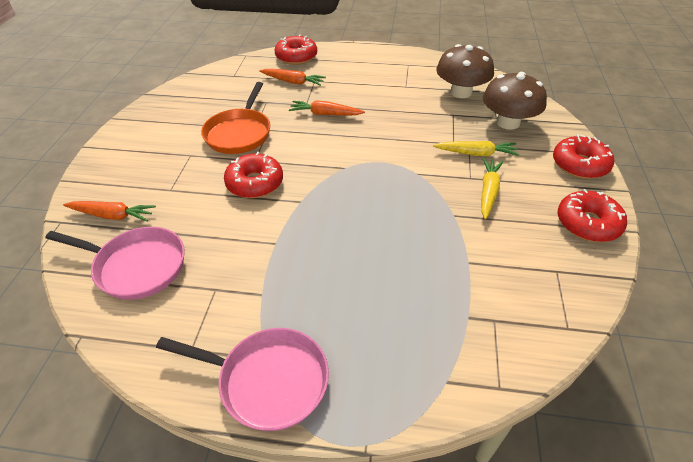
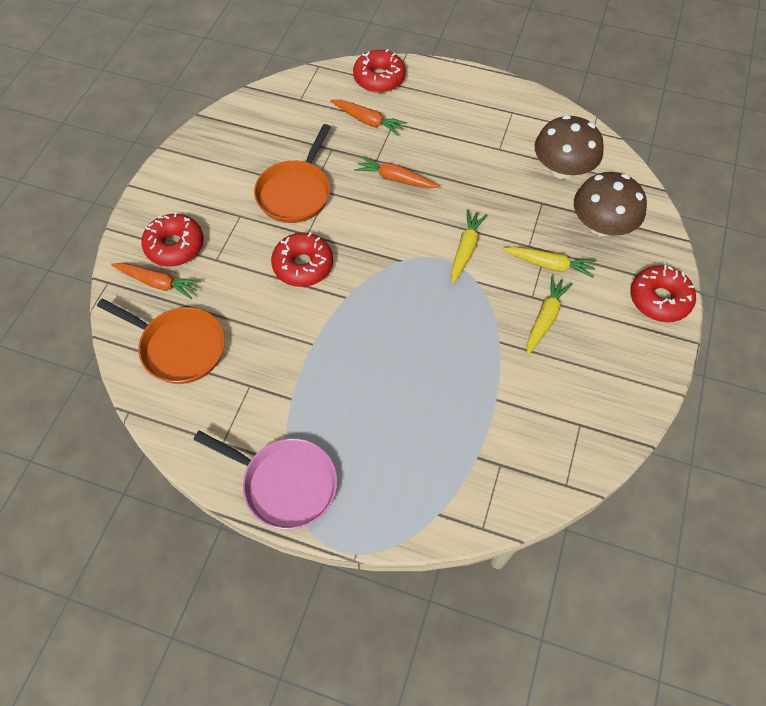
camera: 10 degrees right, 15 degrees up
pink pan [46,227,185,300] -> orange pan [97,299,225,384]
red donut [558,189,627,242] -> red donut moved to [142,213,204,267]
none -> yellow carrot [451,209,487,284]

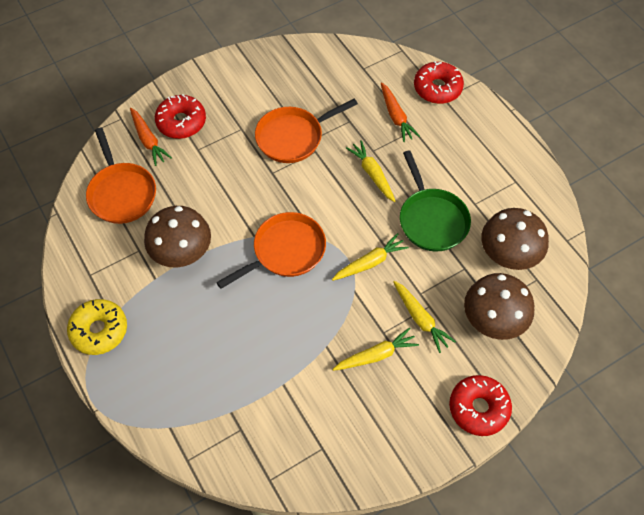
camera: 40 degrees right, 0 degrees up
pink pan [193,431,337,530] -> yellow donut [67,299,127,355]
red donut [271,232,333,287] -> none
orange carrot [354,156,440,188] -> yellow carrot [346,140,396,202]
none -> brown mushroom [144,206,211,268]
none -> orange pan [216,212,326,289]
none -> green pan [400,150,471,252]

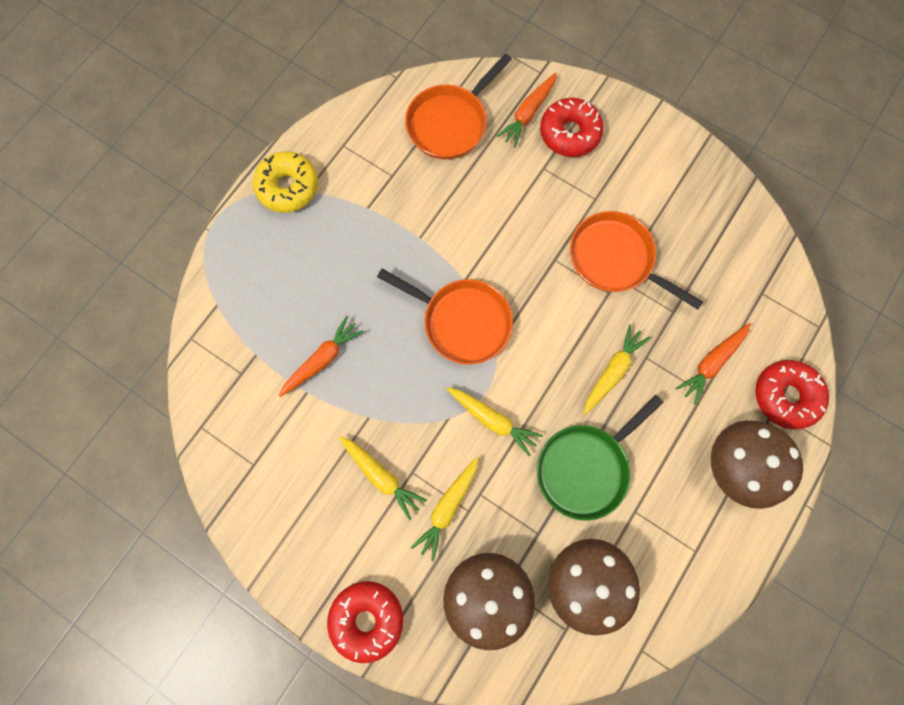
camera: 65 degrees right, 15 degrees up
brown mushroom [144,206,211,268] -> brown mushroom moved to [711,420,803,509]
none -> orange carrot [279,316,363,397]

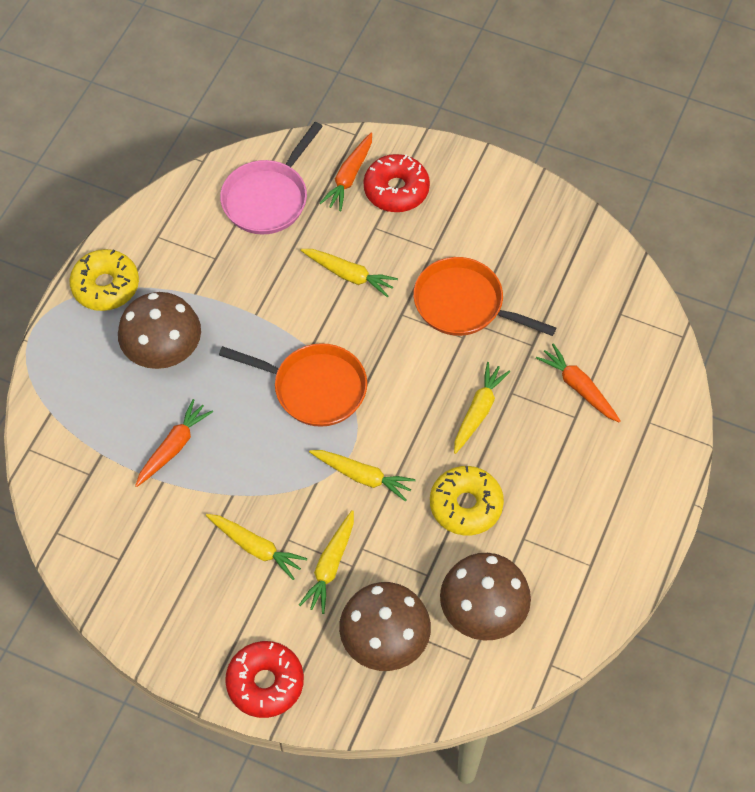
camera: 10 degrees left, 15 degrees down
orange pan [405,53,512,159] -> pink pan [220,122,323,235]
green pan [537,395,664,521] -> yellow donut [430,466,504,535]
orange carrot [676,323,751,405] -> orange carrot turned 105 degrees clockwise [536,343,621,423]
brown mushroom [711,420,803,509] -> brown mushroom moved to [118,292,201,369]
red donut [755,360,829,429] -> none
none -> yellow carrot [300,249,398,298]

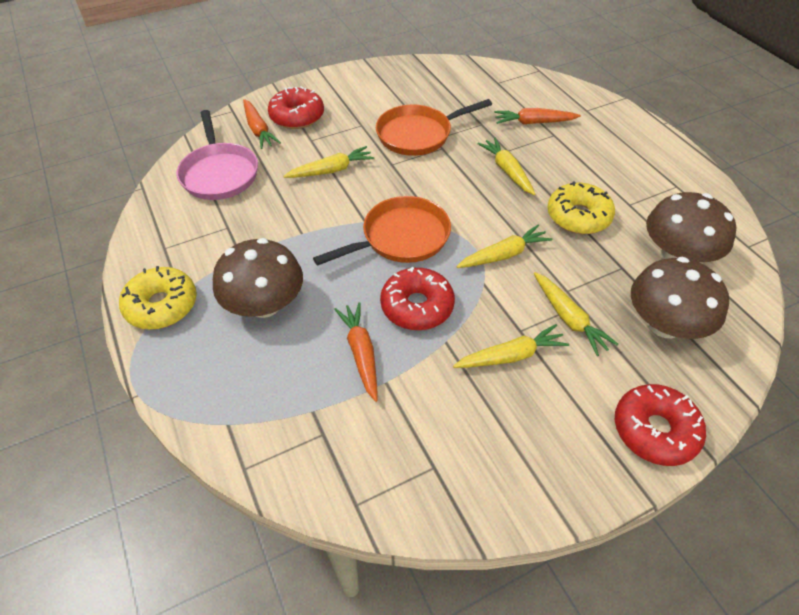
camera: 50 degrees left, 10 degrees down
none -> red donut [380,267,455,330]

